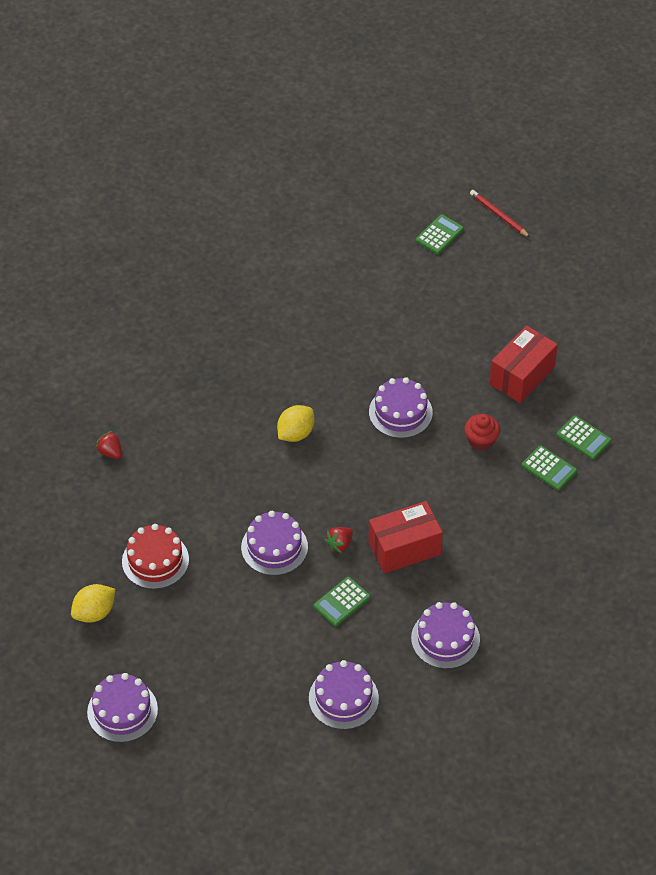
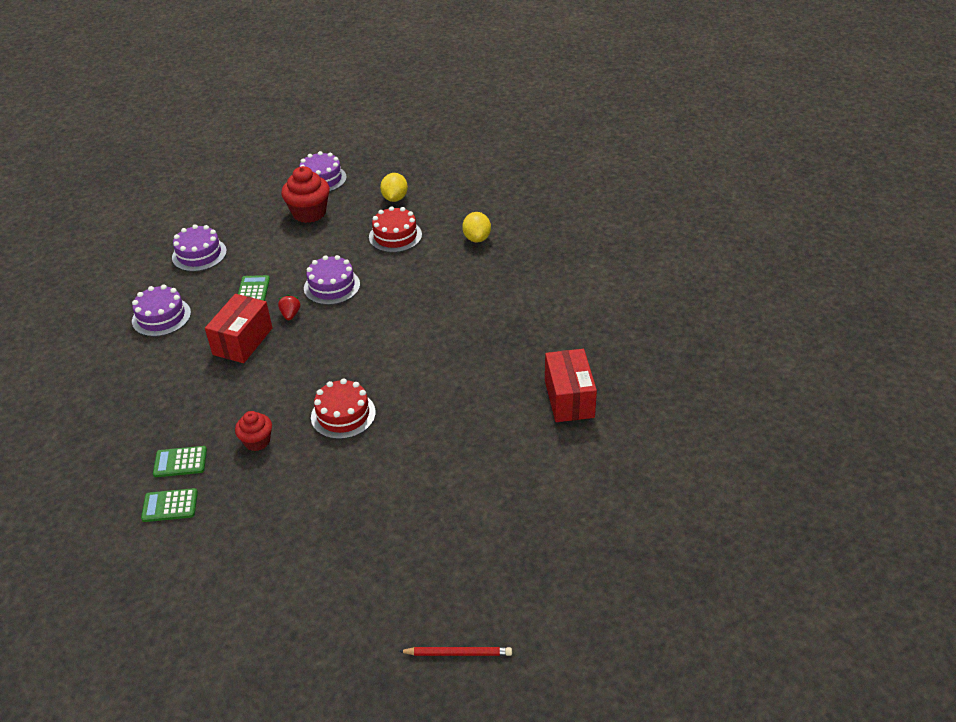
camera: 135 degrees right, 10 degrees down
red strawberry [95,431,122,459] -> none
yellow lemon [277,405,314,442] -> yellow lemon moved to [462,212,491,242]
purple cake [369,377,433,438] -> red cake [311,378,376,439]
green calculator [416,214,464,254] -> none
red box [489,325,558,403] -> red box moved to [545,349,597,422]
none -> red cupcake [281,166,330,223]

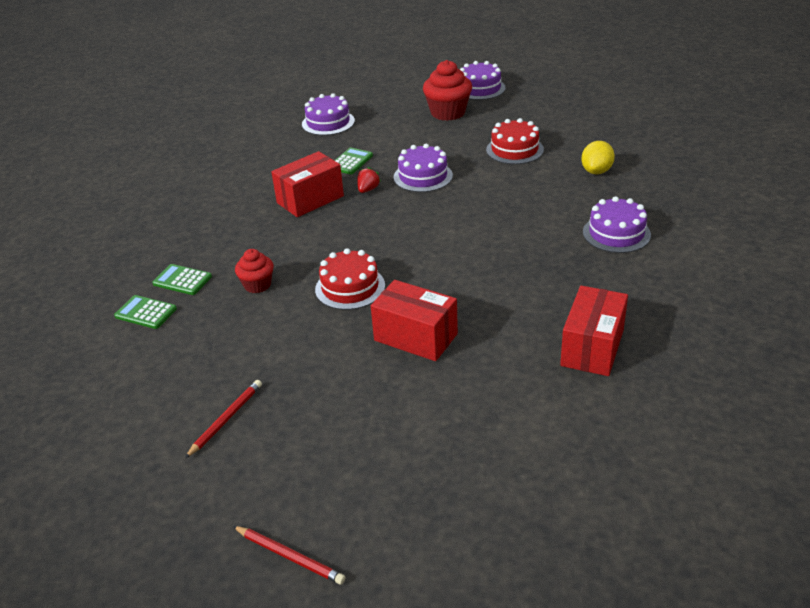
camera: 30 degrees right, 5 degrees down
purple cake [132,285,191,337] -> purple cake moved to [583,196,651,253]
yellow lemon [380,173,408,202] -> none
none -> red pencil [185,380,262,458]
none -> red box [371,280,458,361]

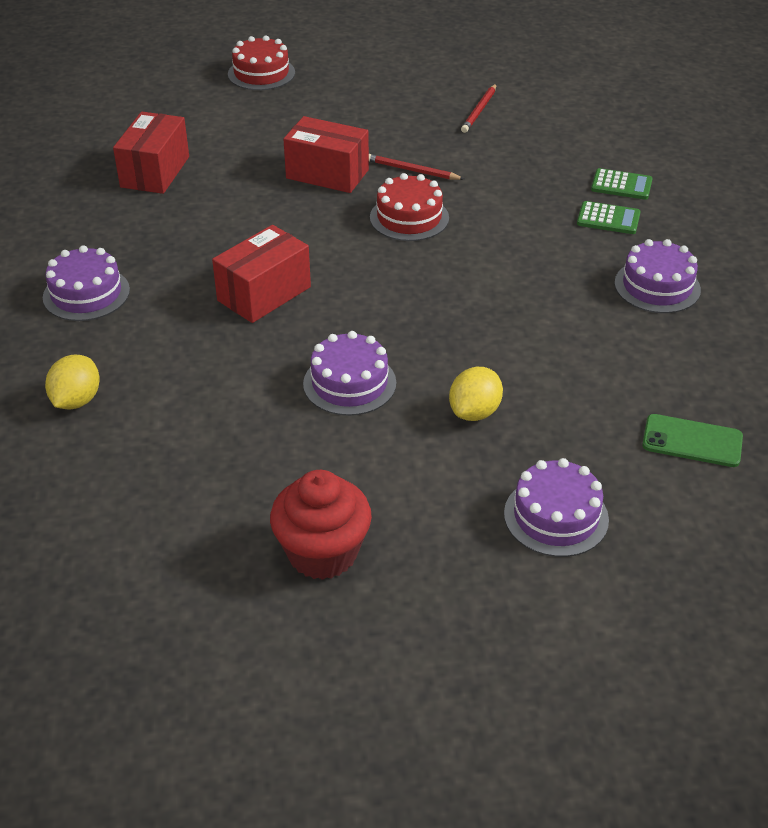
camera: 170 degrees right, 5 degrees up
red pencil [233,526,345,585] -> red pencil moved to [369,154,464,180]
red cupcake [235,249,274,293] -> none
red box [271,151,344,217] -> red box moved to [212,225,311,323]
green calculator [335,147,373,174] -> yellow lemon [449,367,503,421]
red strawberry [357,167,381,193] -> none
purple cake [460,61,506,100] -> purple cake moved to [614,239,701,313]
red cake [486,118,544,164] -> red cake moved to [228,35,295,90]
none -> green phone [642,414,743,467]

